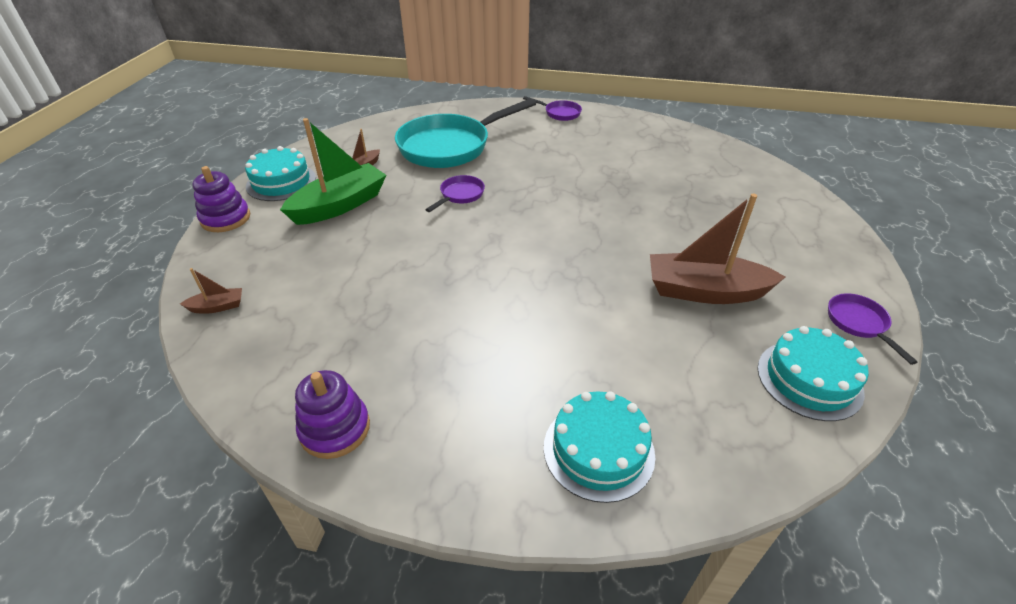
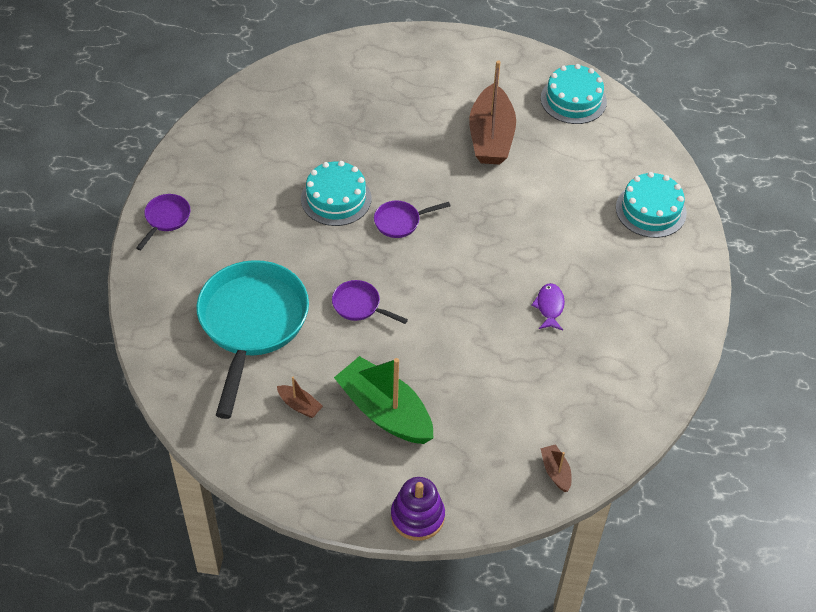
camera: 95 degrees left, 10 degrees up
turquoise cake [245,146,316,201] -> turquoise cake moved to [301,161,371,226]
purple stacking toy [295,370,370,459] -> none
turquoise pan [395,98,536,168] -> turquoise pan turned 135 degrees counterclockwise [196,260,309,419]
purple pan [828,293,918,365] -> purple pan moved to [374,201,450,238]
none -> purple fish [531,283,565,331]

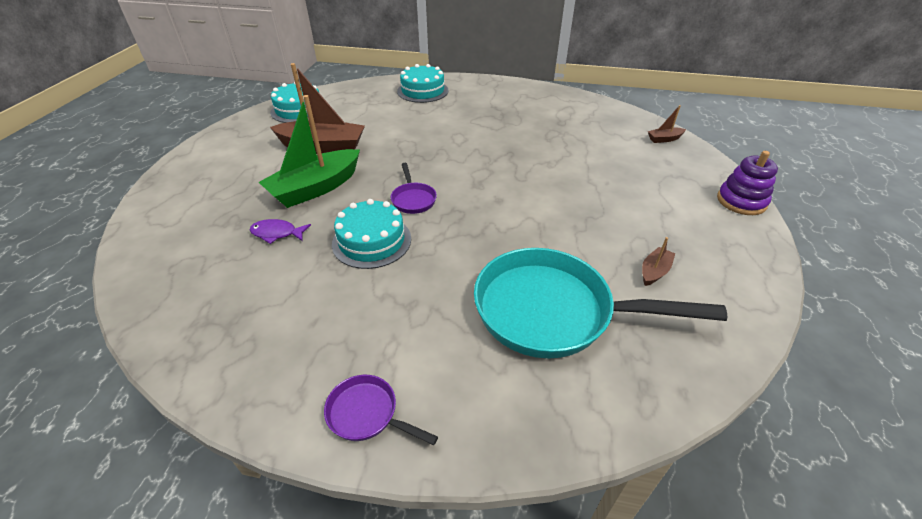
camera: 85 degrees left, 10 degrees down
purple pan [332,280,408,324] -> none
green boat [334,356,433,444] -> green boat moved to [259,95,360,208]
purple fish [531,283,565,331] -> purple fish moved to [250,219,311,244]

